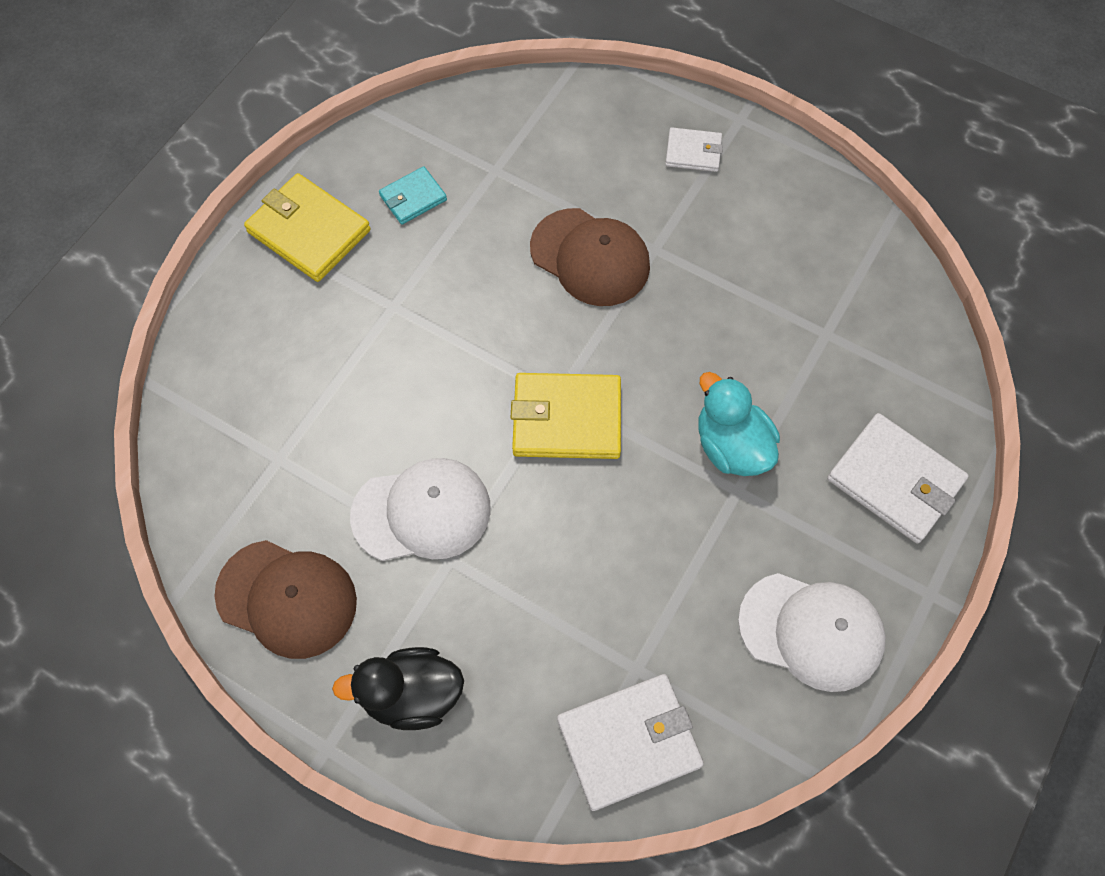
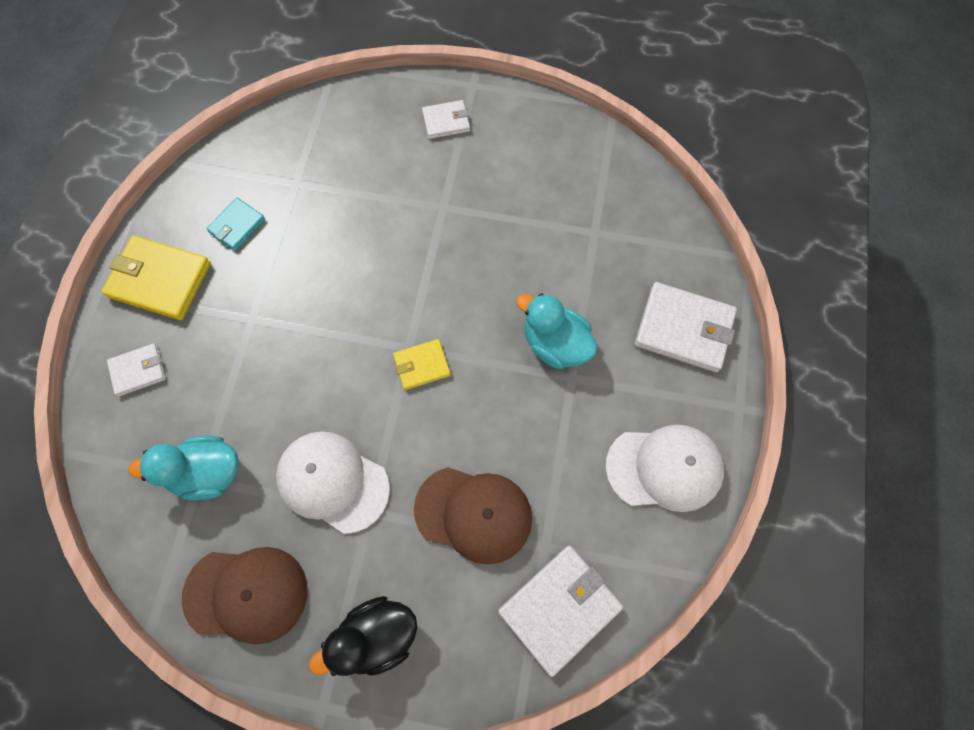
camera: 20 degrees left, 5 degrees up
white cap [350,458,491,561] -> white cap turned 120 degrees counterclockwise [276,431,390,534]
yellow wallet [511,373,621,459] -> yellow wallet [393,339,451,390], size x0.56
brown cap [530,208,650,306] -> brown cap moved to [414,467,532,565]
none -> white wallet [107,343,166,396]
none -> turquoise duck [128,436,239,500]

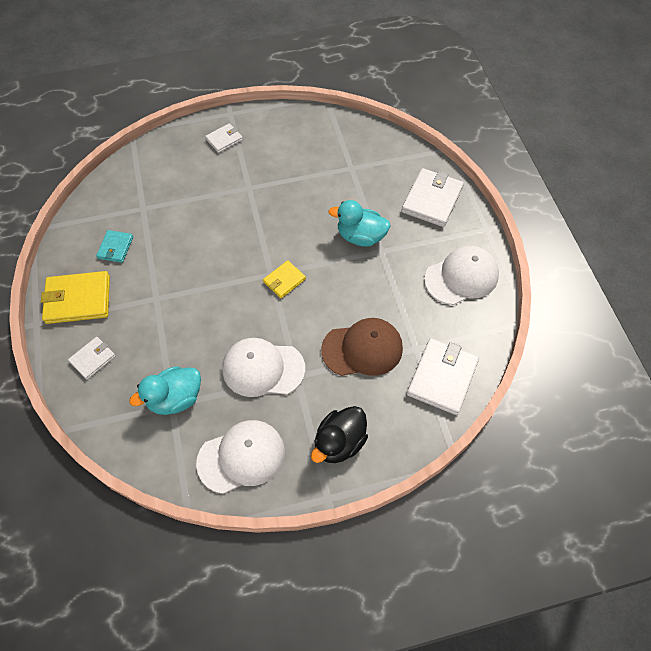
camera: 25 degrees left, 10 degrees down
brown cap [182,547,307,645] -> white cap [196,420,285,494]
white wallet [635,282,737,372] -> white wallet turned 60 degrees counterclockwise [401,168,464,227]

